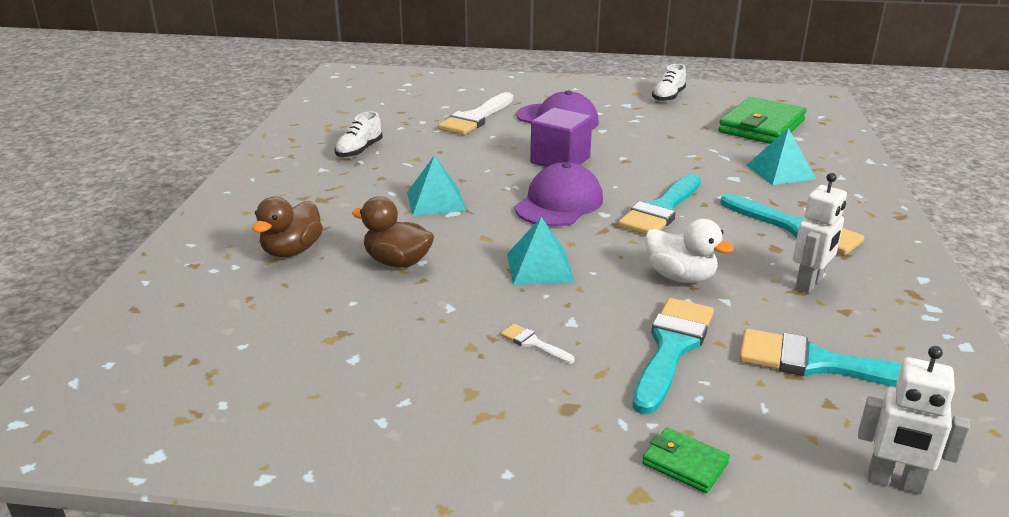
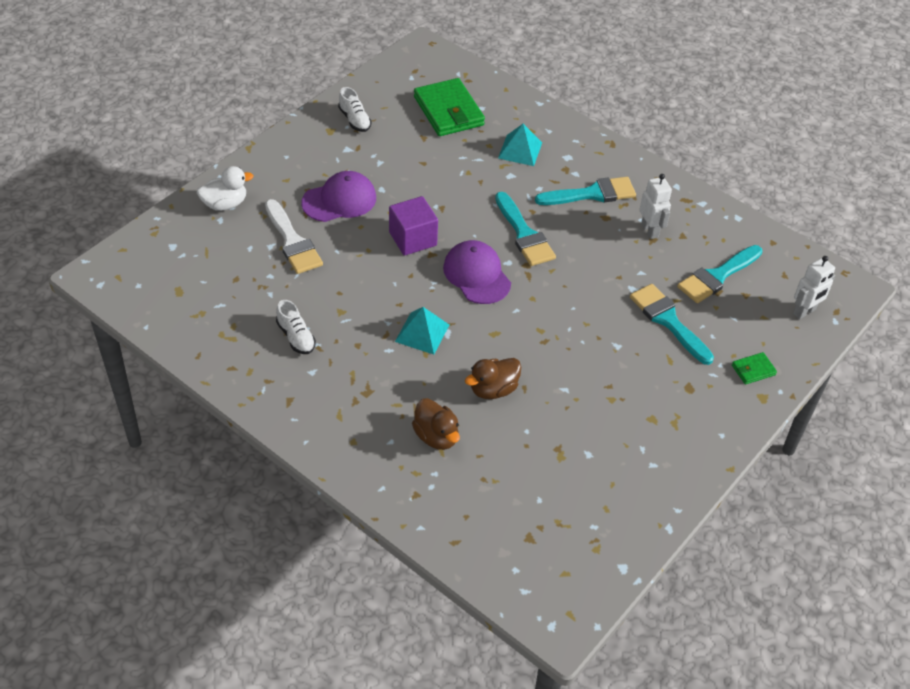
camera: 60 degrees left, 20 degrees up
white brush [500,324,575,364] -> none
turquoise pyramid [507,217,575,285] -> none
white duck [645,219,734,283] -> white duck moved to [197,166,254,211]

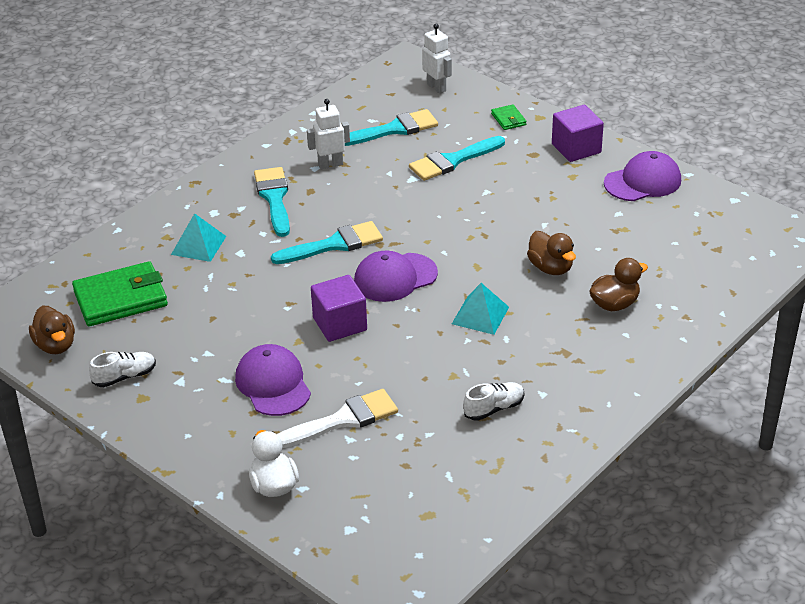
camera: 85 degrees left, 10 degrees down
turquoise brush [677,245,763,303] -> turquoise brush turned 75 degrees counterclockwise [345,109,438,146]
none -> brown duck [29,306,75,354]
none -> purple cube [552,105,604,162]
none -> purple cap [604,151,681,201]

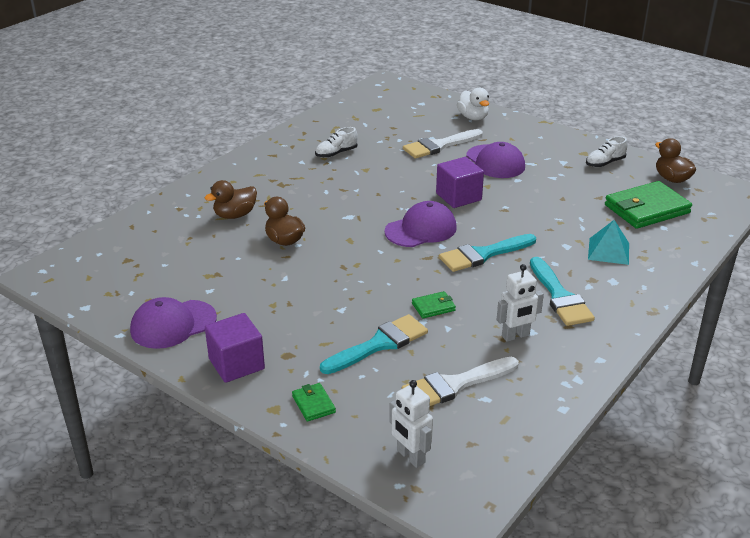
camera: 175 degrees right, 5 degrees down
turquoise brush [345,109,438,146] -> white brush [402,357,519,406]
turquoise pyramid [452,283,509,335] -> none
none -> green wallet [412,291,456,318]

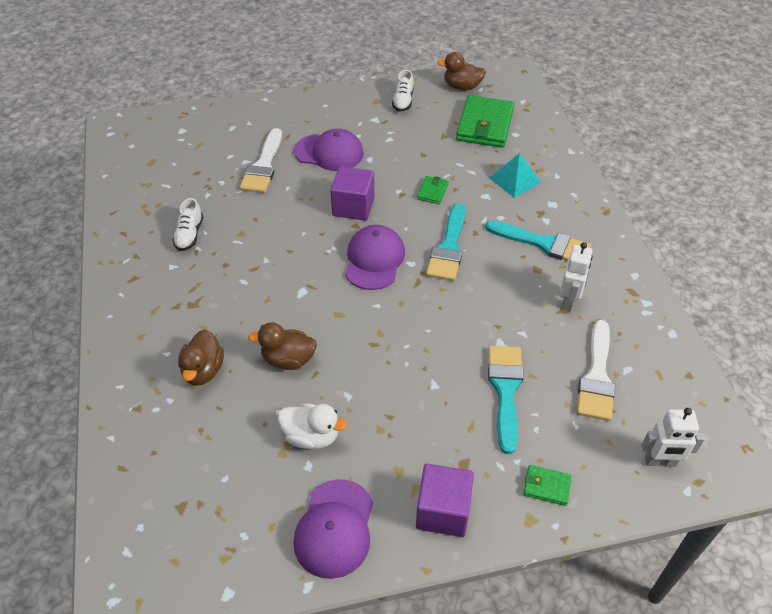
camera: 50 degrees left, 15 degrees up
green wallet [412,291,456,318] -> green wallet moved to [417,176,449,204]
white duck [457,88,489,120] -> white duck moved to [278,403,347,449]

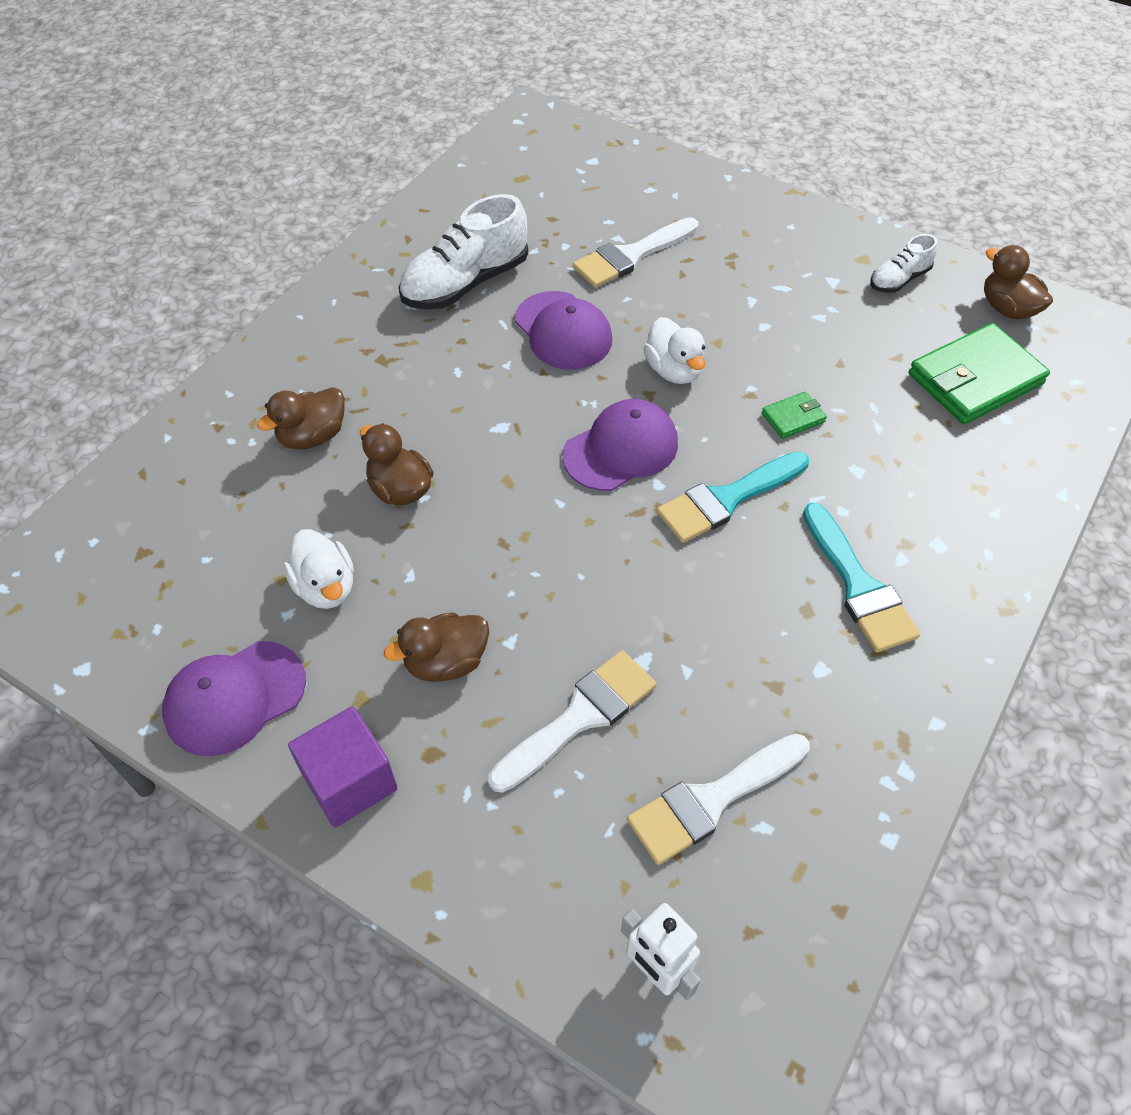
camera: 45 degrees right, 5 degrees up
white shoe [173,198,203,251] -> white shoe [399,194,528,310], size x1.89
purple cap [294,129,364,171] -> purple cap moved to [514,291,612,370]
purple cube [330,166,375,221] -> white duck [644,317,705,384]
turquoise brush [488,346,524,454] -> white brush [488,650,657,793]
turquoise pyramid [490,153,541,198] -> none
green wallet [523,465,571,506] -> none
white robot [560,242,592,311] -> none
none -> brown duck [384,612,489,682]

